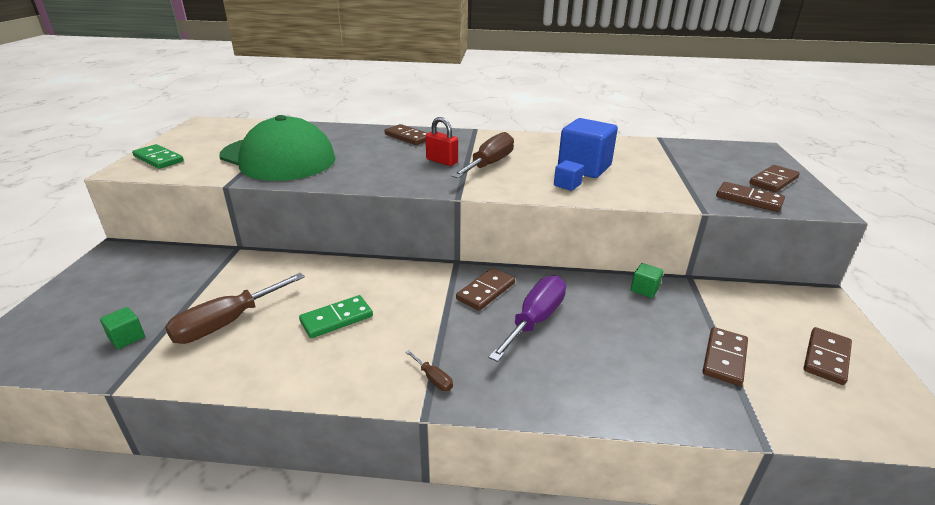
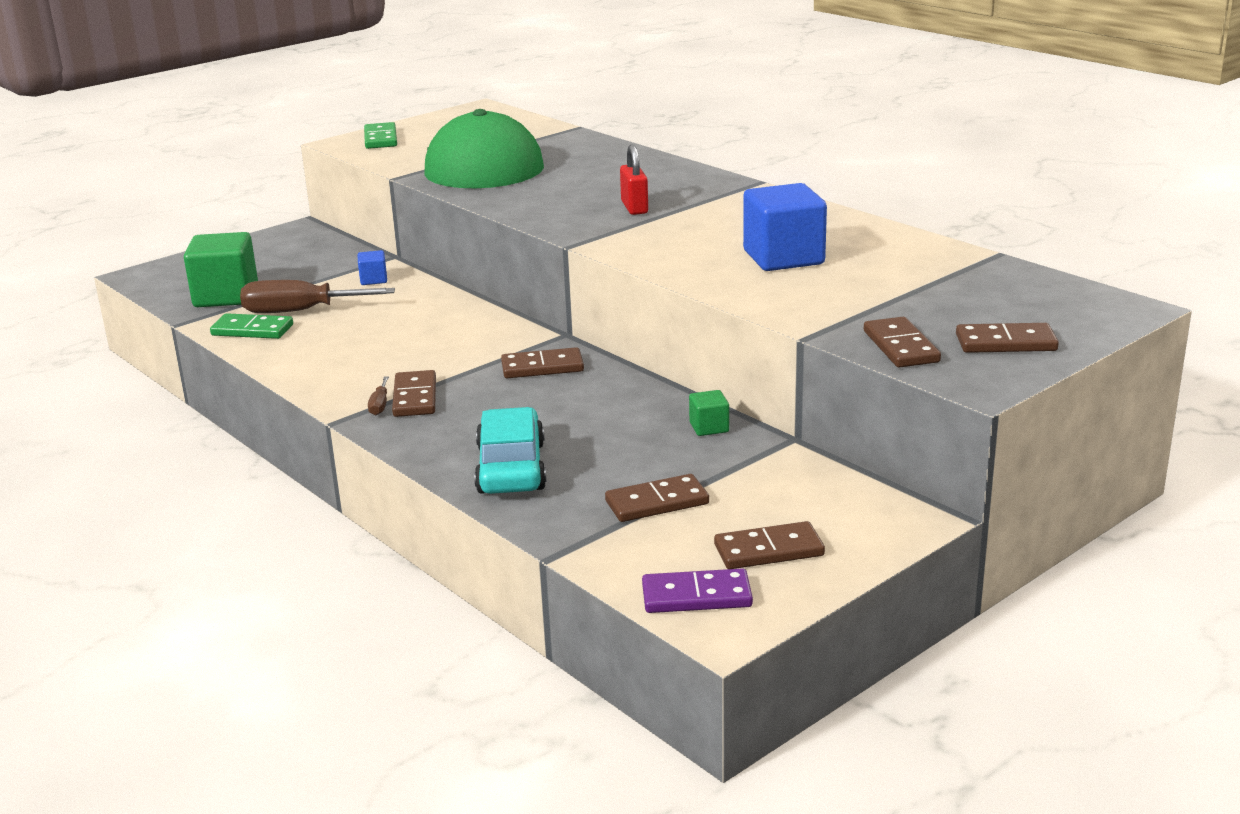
camera: 45 degrees right, 5 degrees down
green cube [100,307,145,349] -> green cube [184,232,258,307], size x2.15
green domino [299,295,373,338] -> green domino moved to [210,313,293,339]
brown domino [385,124,427,145] -> brown domino moved to [392,370,436,417]
brown screwdriver [451,132,514,178] -> none
purple screwdriver [489,276,566,362] -> none
blue cube [554,160,584,191] -> blue cube moved to [358,250,387,285]
none -> turquoise car [474,407,546,494]
none -> purple domino [642,568,753,613]

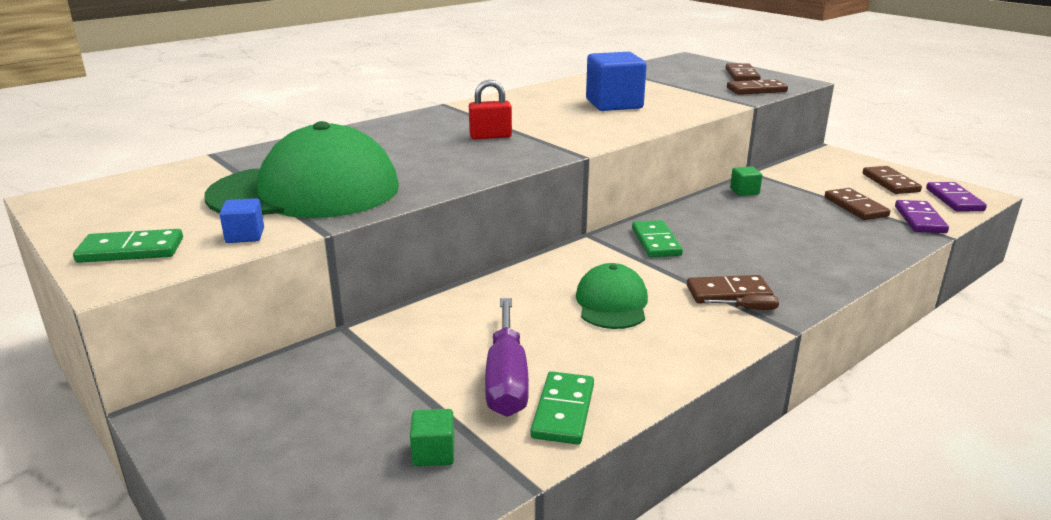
camera: 90 degrees left, 0 degrees up
green cube [184,232,258,307] -> green cube [410,409,455,466], size x0.47
brown screwdriver [240,280,395,313] -> purple screwdriver [485,298,529,417]
blue cube [358,250,387,285] -> blue cube moved to [219,198,264,243]
turquoise car [474,407,546,494] -> none
brown domino [501,347,584,378] -> green domino [632,220,683,257]
none -> green cap [576,263,648,329]
none -> purple domino [895,200,949,233]

